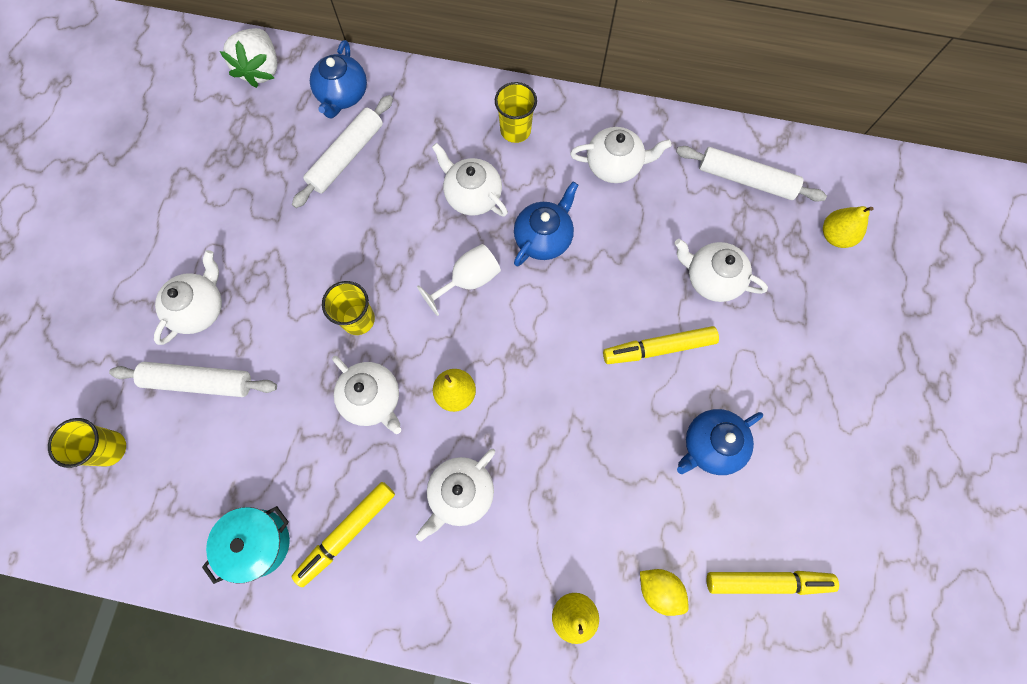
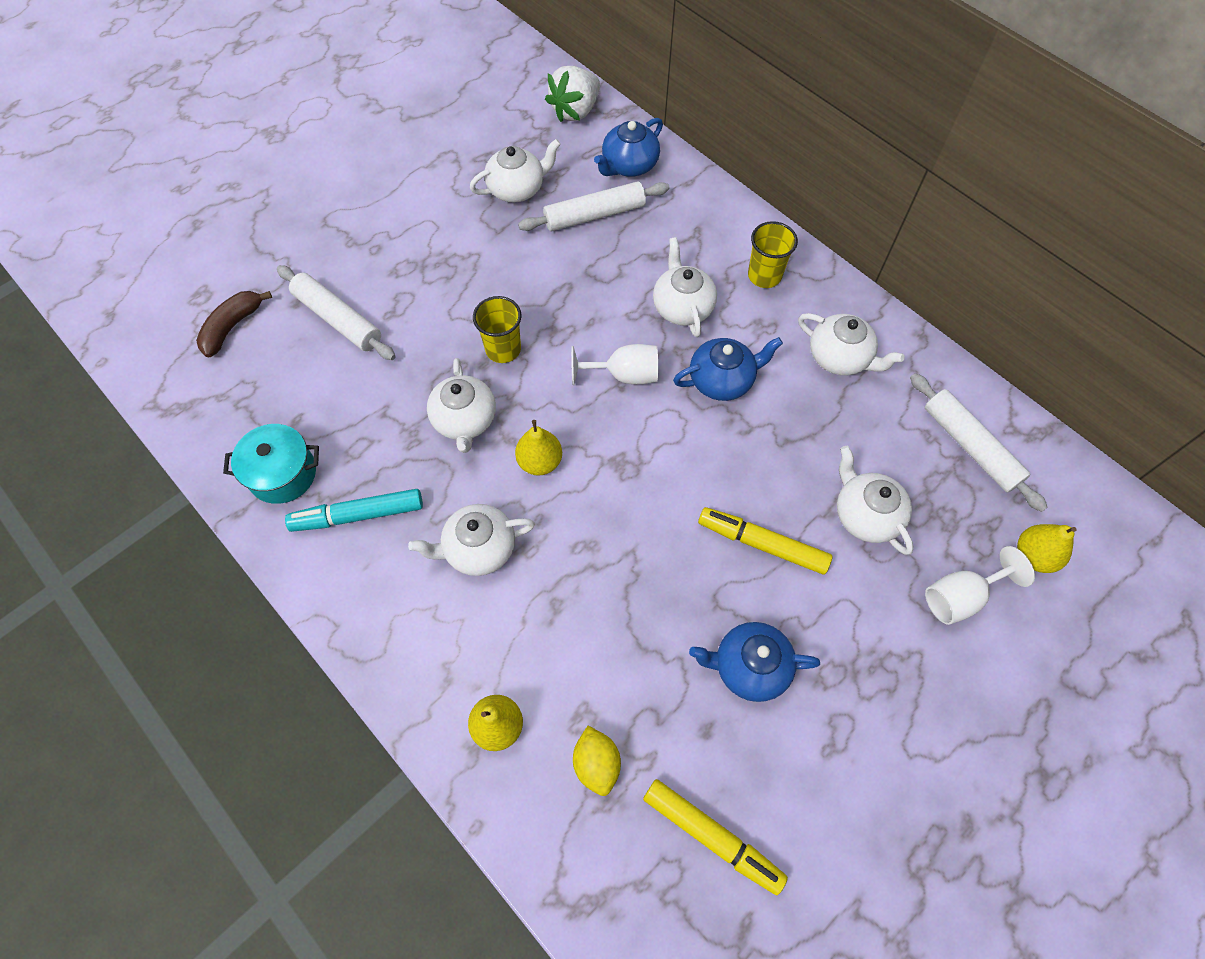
camera: 35 degrees right, 10 degrees down
yellow cup [48,418,126,468] -> brown banana [196,291,272,357]
white teapot [154,250,222,345] -> white teapot moved to [470,139,561,202]
yellow marker [291,482,395,587] -> turquoise marker [285,489,423,532]
none -> white goblet [925,546,1035,625]

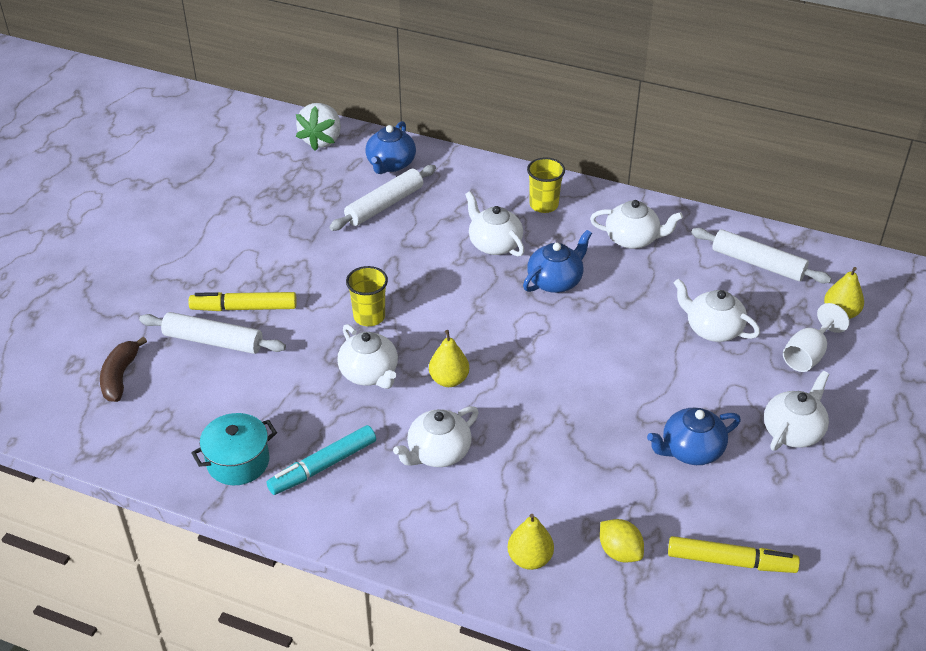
camera: 25 degrees left, 20 degrees down
white teapot [470,139,561,202] -> white teapot moved to [764,371,829,451]
white goblet [571,344,658,385] -> none
yellow marker [698,507,832,575] -> yellow marker moved to [188,292,297,311]

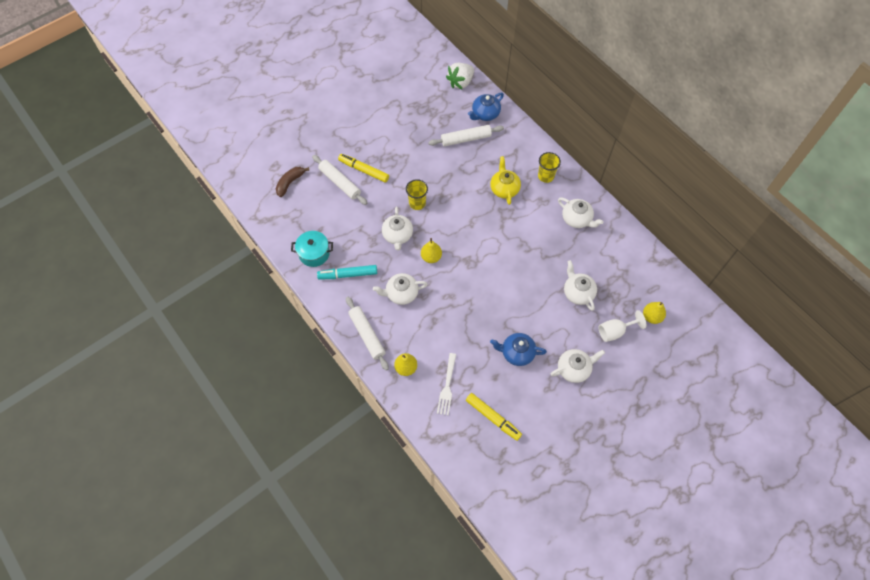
camera: 30 degrees right, 20 degrees up
white teapot [465,191,525,257] -> yellow teapot [490,156,521,205]
blue teapot [523,230,592,293] -> none
yellow lemon [600,519,644,562] -> white fork [437,353,456,415]
white rolling pin [691,228,832,283] -> white rolling pin moved to [346,297,389,370]

